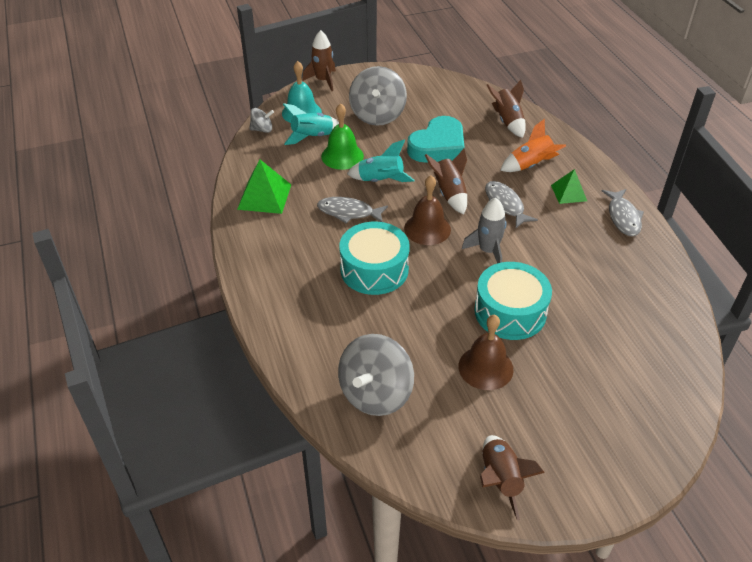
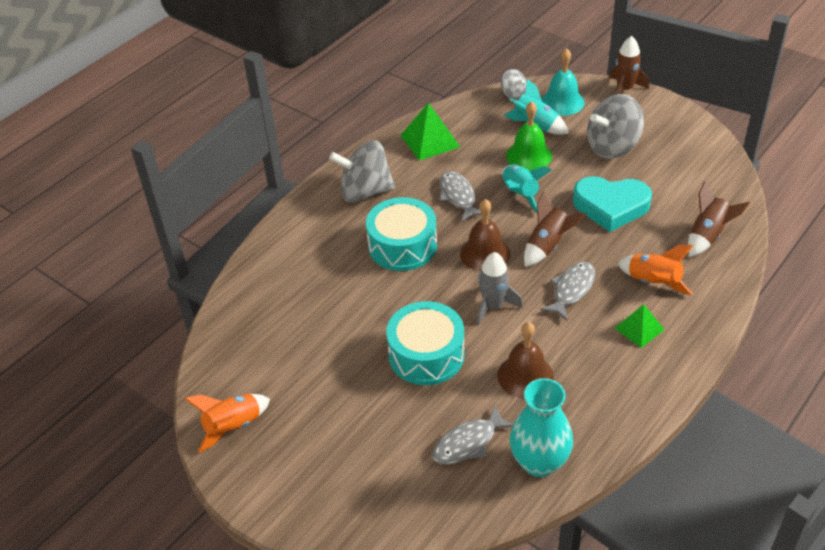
camera: 60 degrees right, 0 degrees up
grey spinning top [338,334,414,416] -> grey spinning top moved to [329,140,395,203]
brown bell [458,314,514,390] -> brown bell moved to [498,322,554,399]
brown rocket [480,435,545,520] -> orange rocket [185,394,270,453]
grey fish [602,189,644,236] -> grey fish moved to [432,405,513,465]
none -> turquoise vase [510,378,573,477]

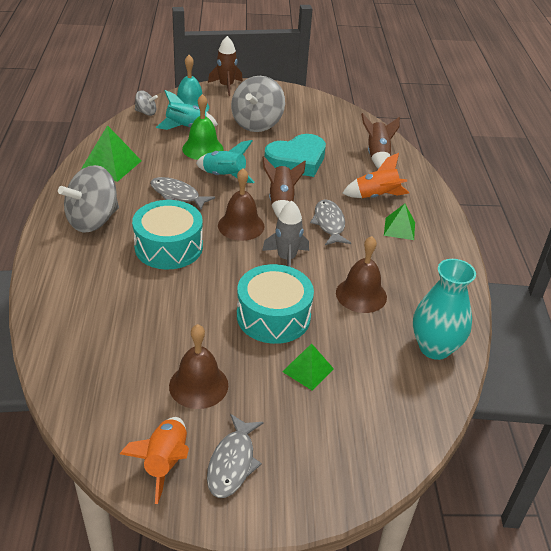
camera: 45 degrees left, 5 degrees down
grey fish [432,405,513,465] -> grey fish moved to [207,414,264,498]
none -> brown bell [169,324,228,409]
none -> green pyramid [282,343,334,391]

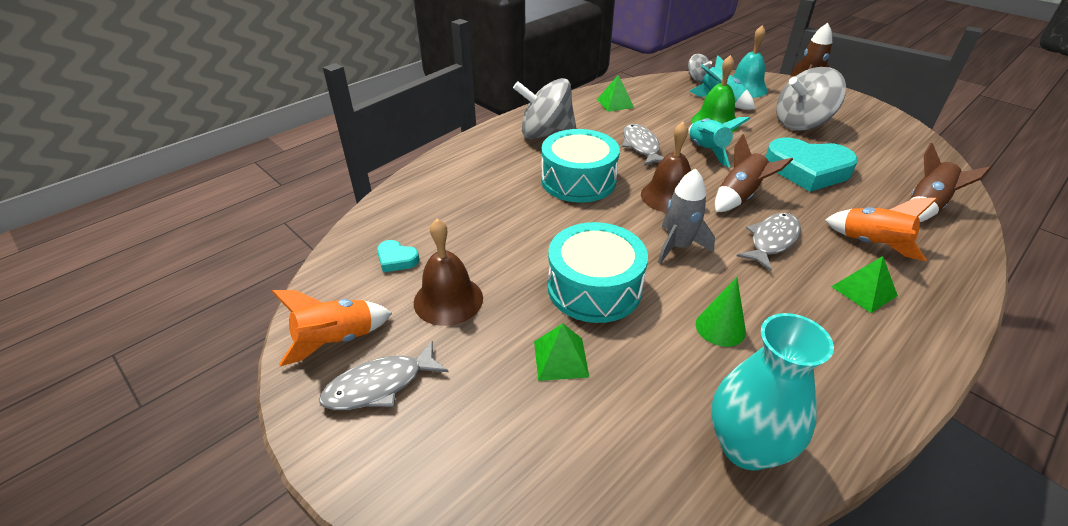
camera: 50 degrees right, 0 degrees up
green pyramid [81,125,142,182] -> green pyramid [597,75,634,112], size x0.65
brown bell [336,236,387,313] -> green cone [696,277,746,347]
none -> turquoise heart [377,240,419,272]

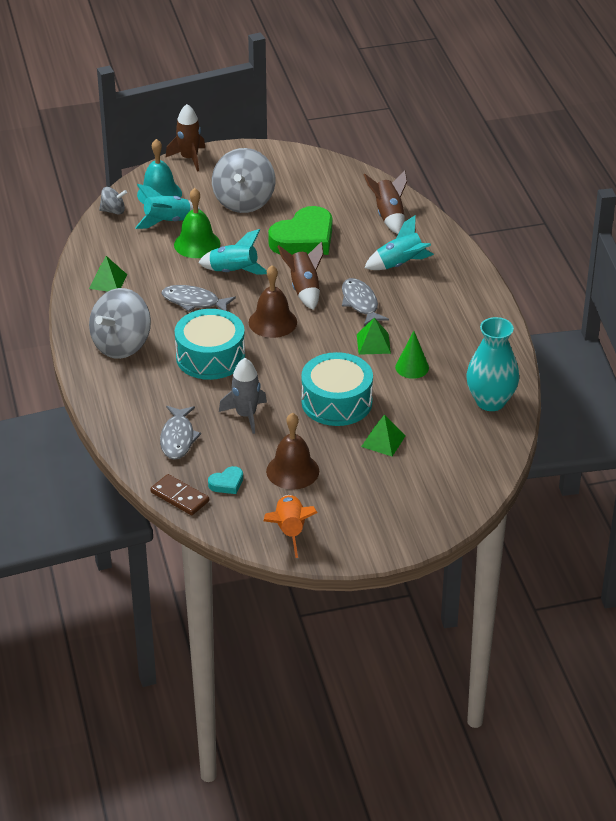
camera: 60 degrees left, 0 degrees up
grey fish [319,341,448,410] -> grey fish moved to [160,406,201,460]
grey rocket [658,168,715,264] -> grey rocket moved to [219,358,267,434]
turquoise heart [766,137,858,192] -> green heart [268,206,332,255]
orange rocket [825,198,937,261] -> turquoise rocket [364,215,434,270]
green pyramid [831,256,898,313] -> green pyramid moved to [357,317,391,355]
none -> brown domino [150,474,209,515]

